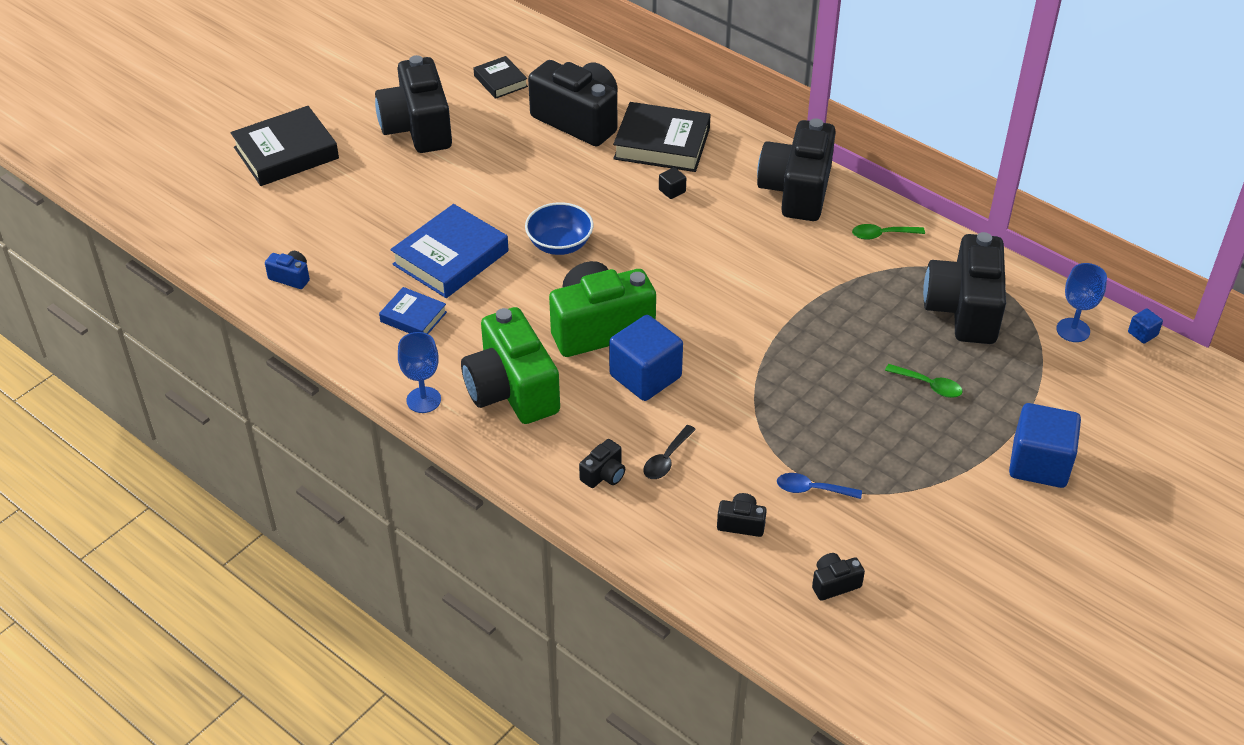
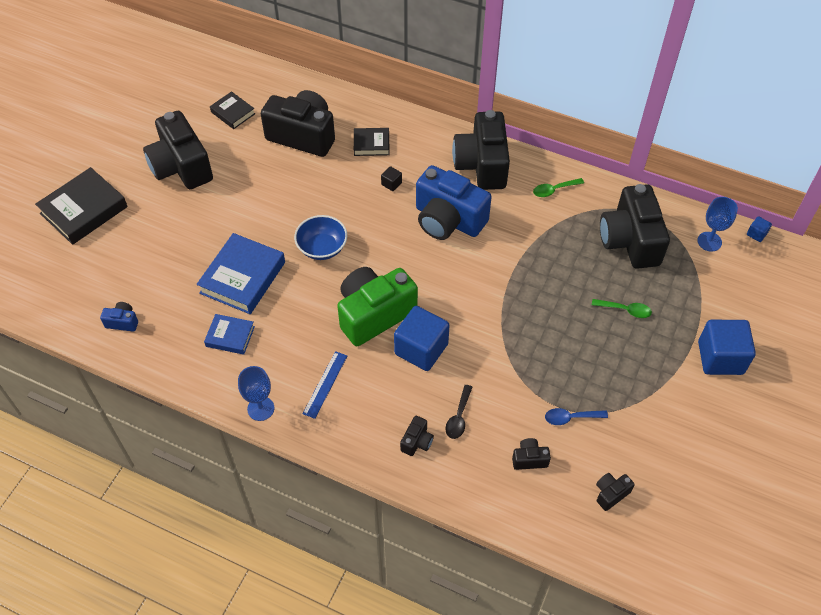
camera: 15 degrees left, 10 degrees up
green camera [461,307,560,424] -> blue ruler [303,351,347,419]
black book [613,102,711,172] -> black book [354,128,390,156], size x0.55
none -> blue camera [416,165,491,240]

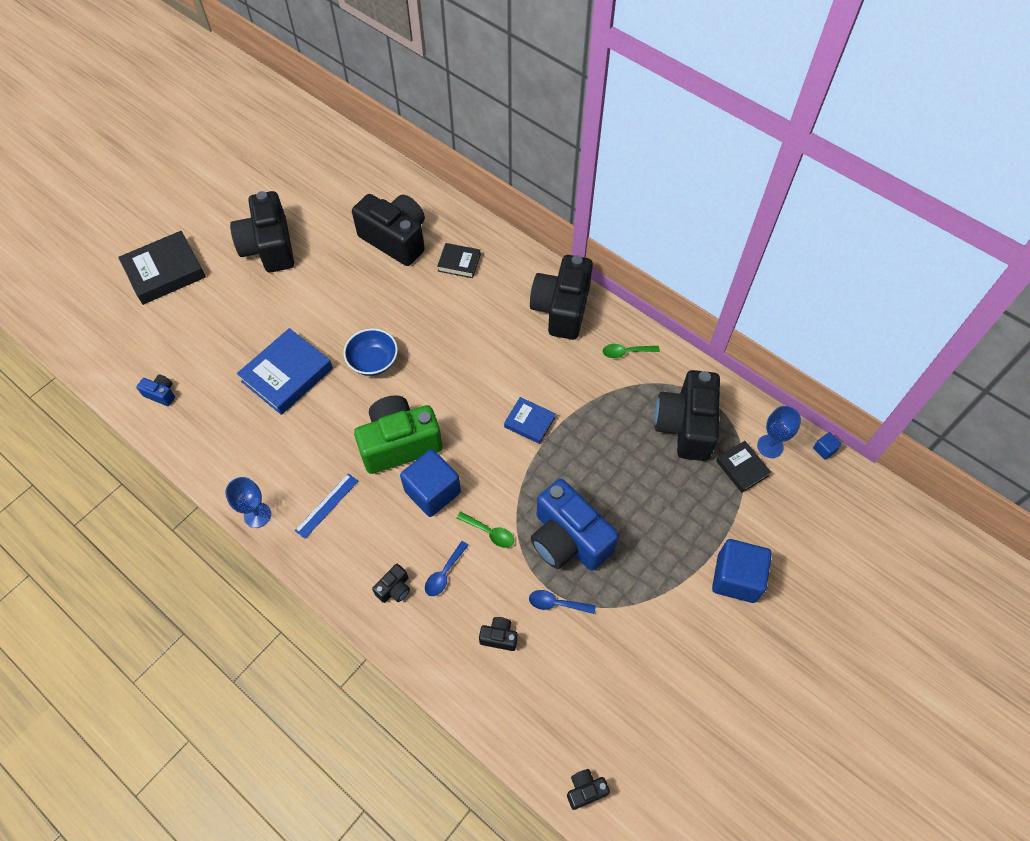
camera: 15 degrees right, 5 degrees up
blue book [204,314,255,355] -> blue book moved to [504,397,556,444]
black book [210,91,255,129] -> black book moved to [716,441,771,493]
black cube [381,166,402,191] -> none
blue camera [416,165,491,240] -> blue camera moved to [531,479,619,571]
black spoon [445,385,472,439] -> blue spoon [425,541,469,596]
green spoon [592,299,652,318] -> green spoon moved to [457,512,514,548]
black camera [596,473,635,511] -> black camera moved to [567,769,610,810]

